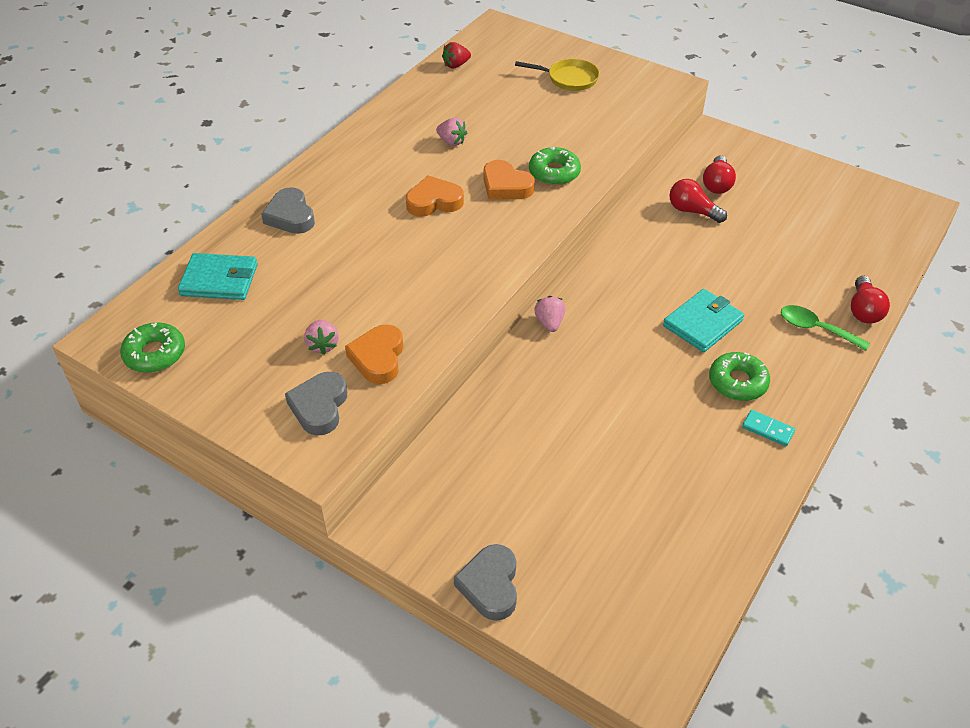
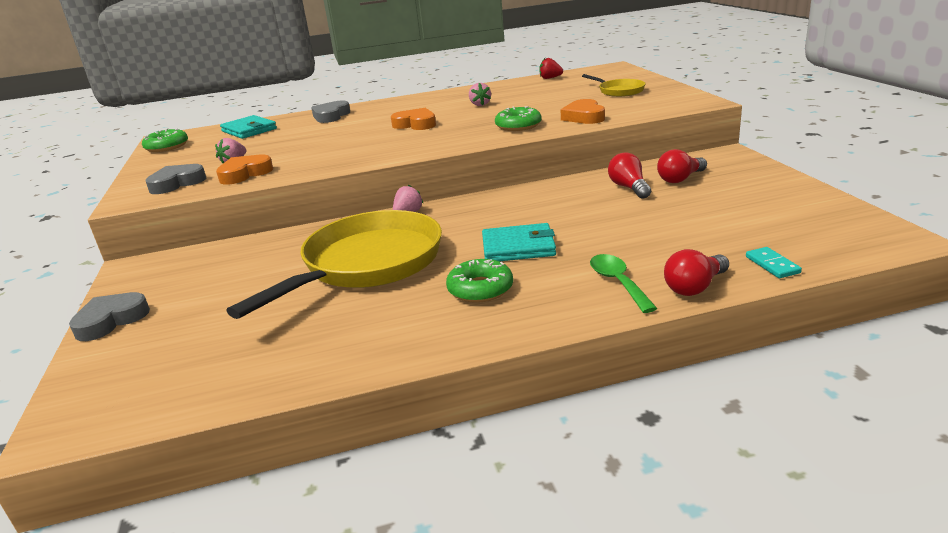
camera: 45 degrees right, 20 degrees down
orange heart [484,160,535,200] -> orange heart moved to [561,99,605,124]
turquoise domino [742,410,795,446] -> turquoise domino moved to [746,247,802,278]
none -> yellow pan [226,210,442,319]

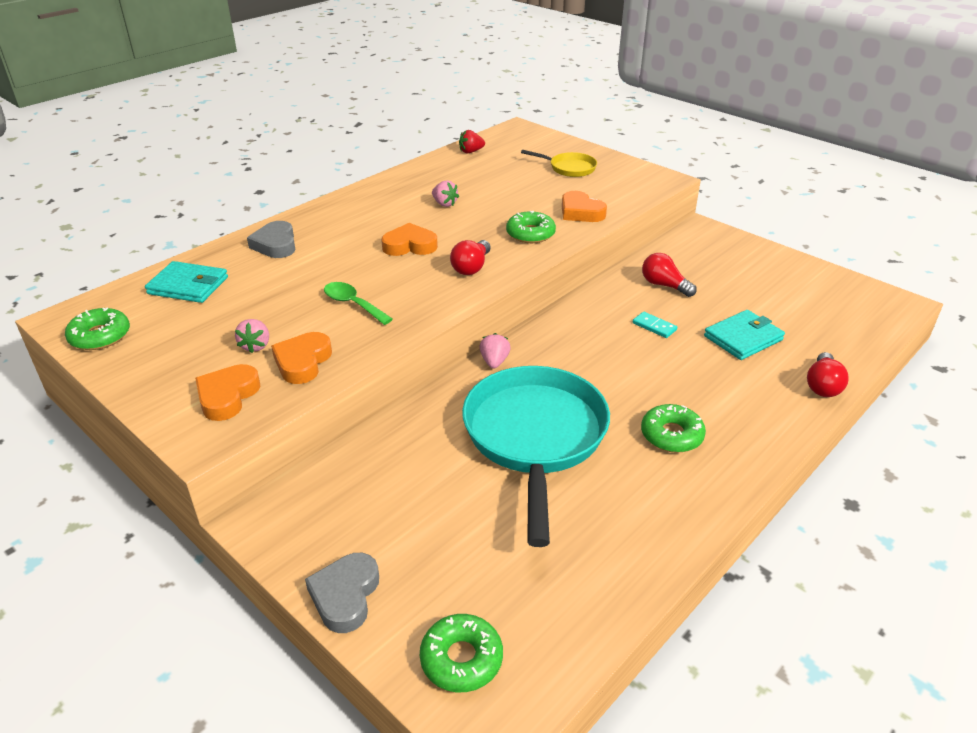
camera: 35 degrees left, 10 degrees up
grey heart [145,164,206,194] -> orange heart [195,364,260,421]
yellow pan [226,210,442,319] -> turquoise pan [462,366,610,547]
turquoise wallet [482,223,556,261] -> turquoise wallet moved to [704,310,785,360]
green spoon [590,254,658,313] -> green spoon moved to [324,282,393,325]
red light bulb [657,149,707,183] -> red light bulb moved to [450,240,491,275]
turquoise domino [746,247,802,278] -> turquoise domino moved to [633,312,677,338]
none -> green donut [420,614,503,692]

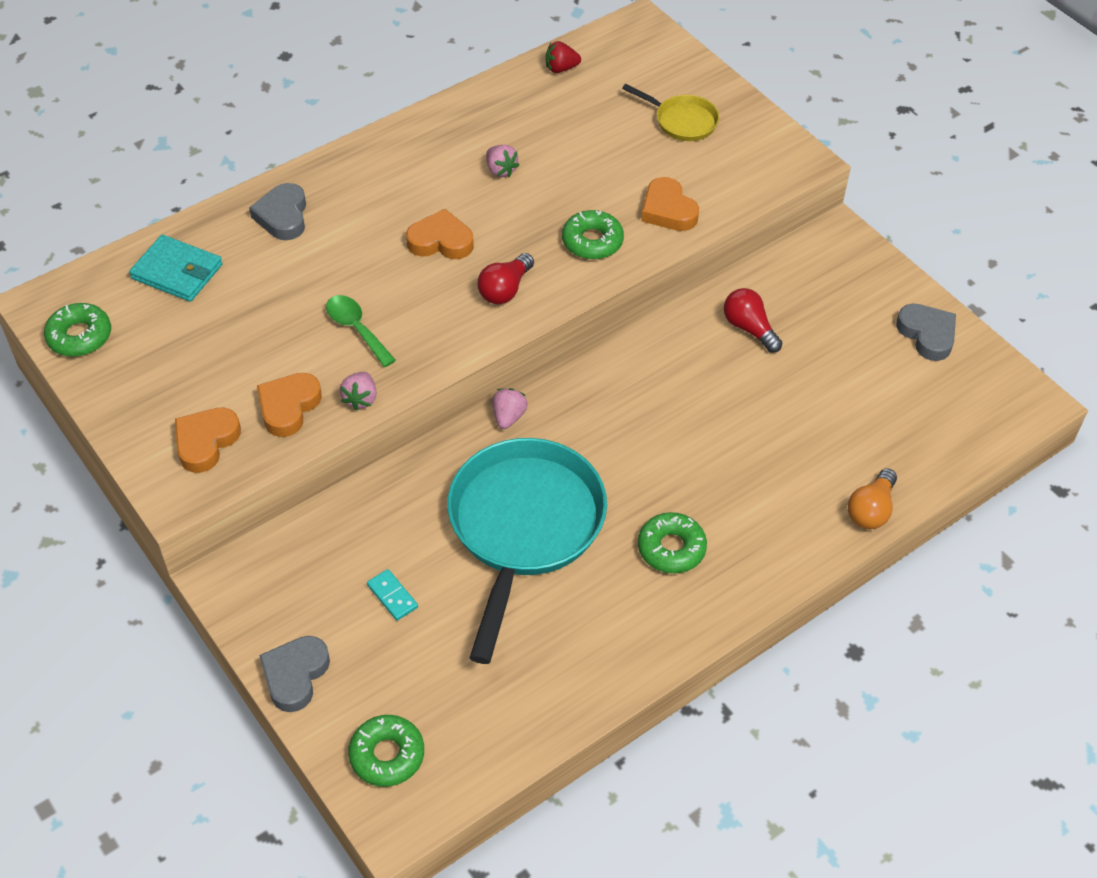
camera: 10 degrees right, 15 degrees up
pink strawberry [235,319,269,353] -> pink strawberry moved to [340,372,377,411]
turquoise domino [633,312,677,338] -> turquoise domino moved to [367,569,418,621]
turquoise wallet [704,310,785,360] -> none
red light bulb [807,352,849,397] -> orange light bulb [848,468,897,529]
none -> grey heart [896,304,956,361]

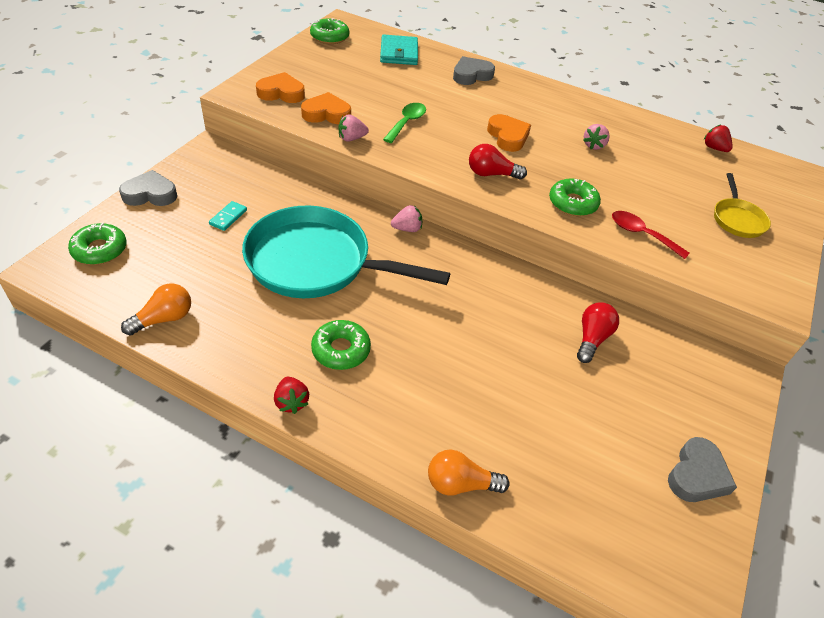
camera: 60 degrees right, 5 degrees down
turquoise pan [447,438,607,664] -> turquoise pan turned 150 degrees counterclockwise [242,206,450,298]
orange heart [641,177,699,231] -> red spoon [612,211,690,259]
none -> orange light bulb [121,283,191,336]
none -> red strawberry [274,377,309,414]

